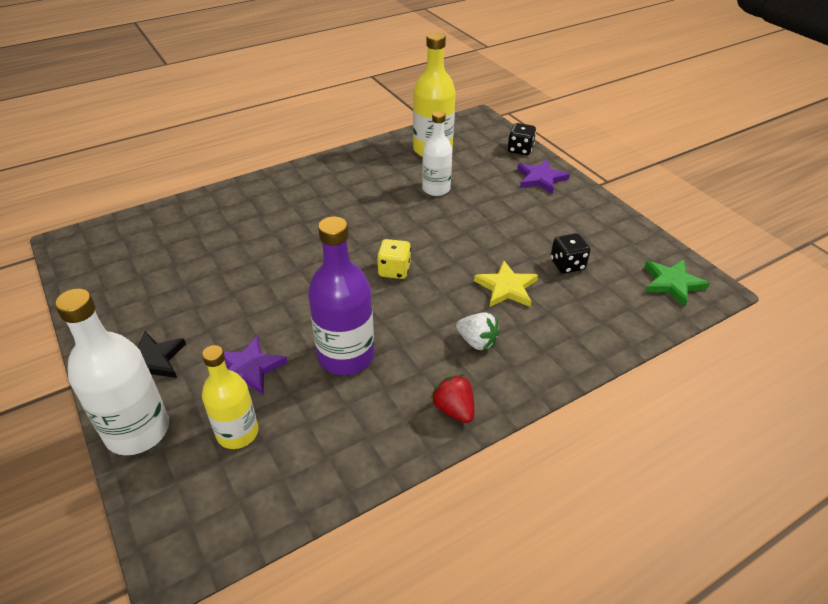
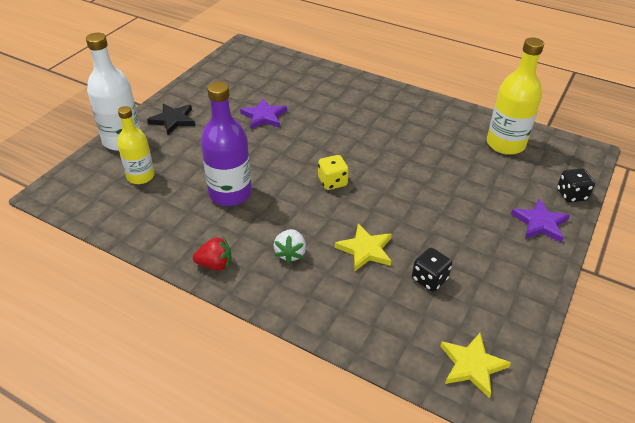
camera: 60 degrees right, 0 degrees up
purple star [224,335,288,395] -> purple star moved to [240,99,287,129]
white bottle [422,111,452,196] -> none
red strawberry [431,374,474,423] -> red strawberry turned 60 degrees clockwise [193,237,232,270]
green star [645,260,710,307] -> yellow star [440,333,511,398]

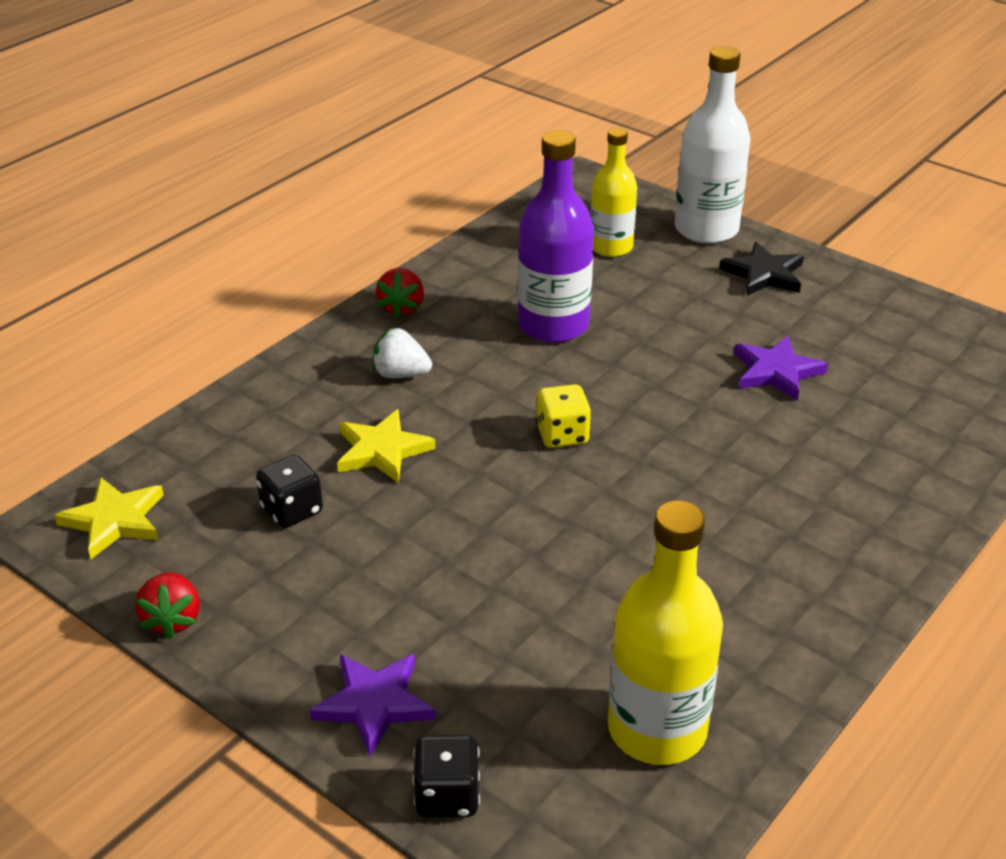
camera: 100 degrees right, 5 degrees down
none -> red strawberry [135,572,200,639]

